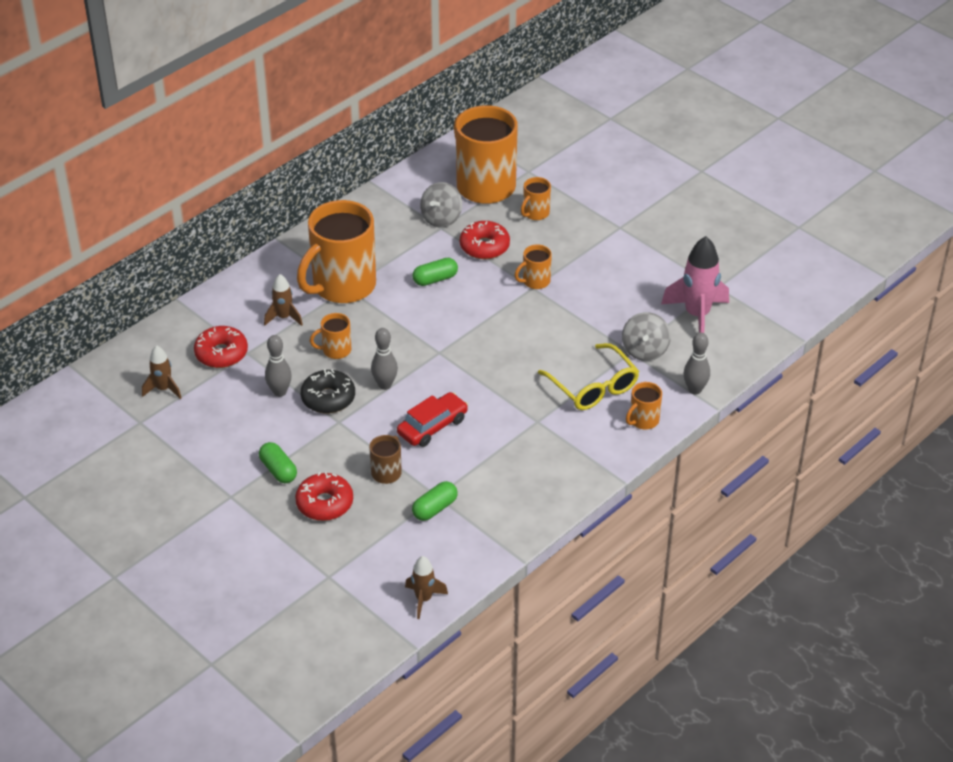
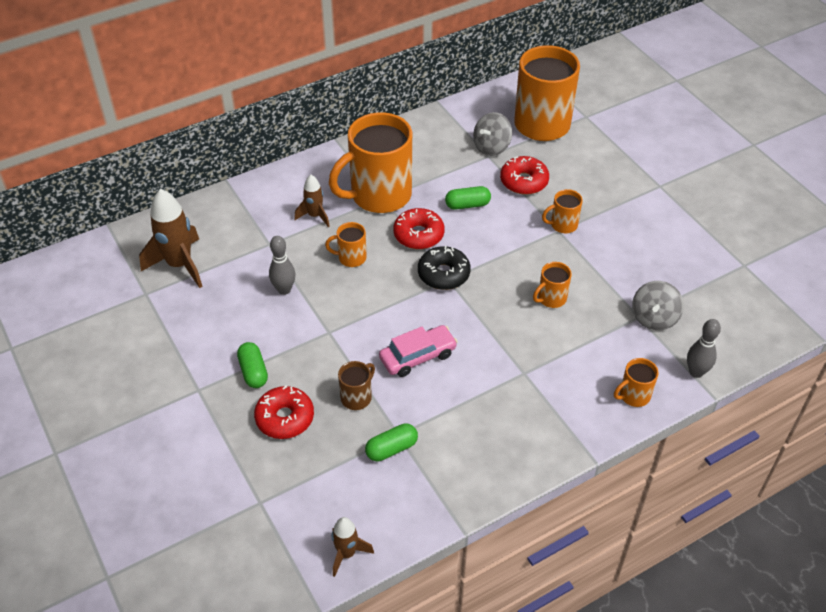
camera: 15 degrees right, 5 degrees up
brown rocket [142,345,181,399] -> brown rocket [139,189,203,288], size x1.78
red donut [194,326,248,368] -> red donut moved to [393,208,444,249]
black donut [300,369,355,413] -> black donut moved to [418,246,471,290]
grey bowling pin [371,328,398,390] -> none
red car [397,392,468,447] -> pink car [379,325,457,377]
orange mug [521,177,551,220] -> orange mug moved to [533,262,572,308]
yellow glasses [538,343,639,410] -> none
pink rocket [661,236,729,333] -> none

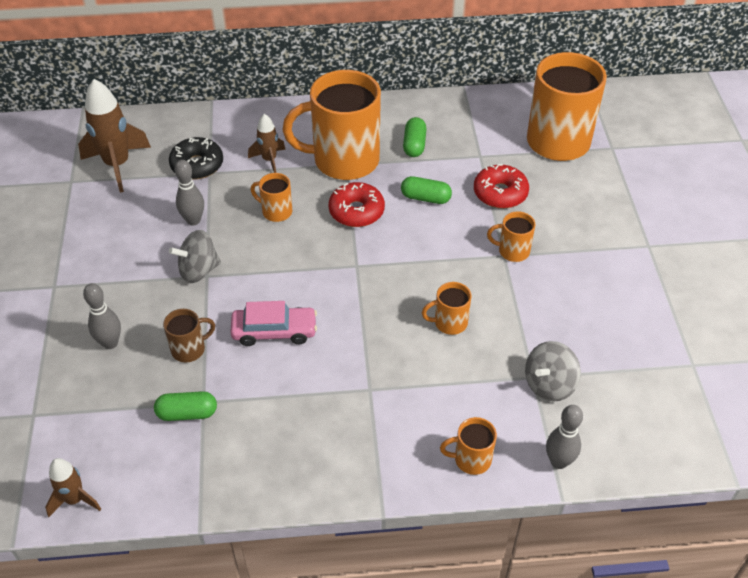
camera: 25 degrees right, 0 degrees up
green capsule [237,342,268,388] -> green capsule moved to [403,117,426,157]
red donut [254,386,314,439] -> grey bowling pin [83,283,121,349]
black donut [418,246,471,290] -> black donut moved to [169,137,223,179]
grey spinning top [473,112,512,156] -> grey spinning top moved to [169,230,221,283]

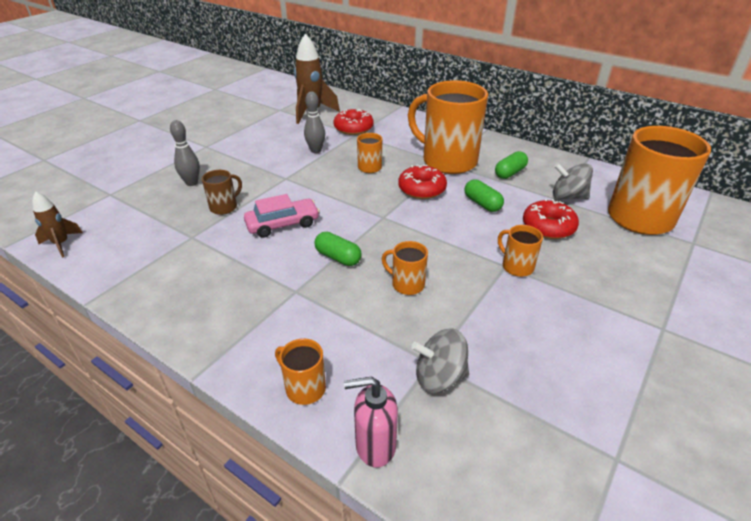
camera: 40 degrees right, 10 degrees down
green capsule [154,391,217,421] -> green capsule moved to [315,232,362,266]
brown mug [163,309,215,362] -> brown mug turned 60 degrees counterclockwise [202,170,242,215]
black donut [169,137,223,179] -> red donut [333,109,374,135]
grey spinning top [169,230,221,283] -> grey spinning top moved to [553,163,593,200]
pink car [230,301,317,346] -> pink car turned 60 degrees counterclockwise [244,194,320,238]
brown rocket [248,114,286,173] -> none
grey bowling pin [546,405,583,469] -> pink soap dispenser [344,376,398,468]

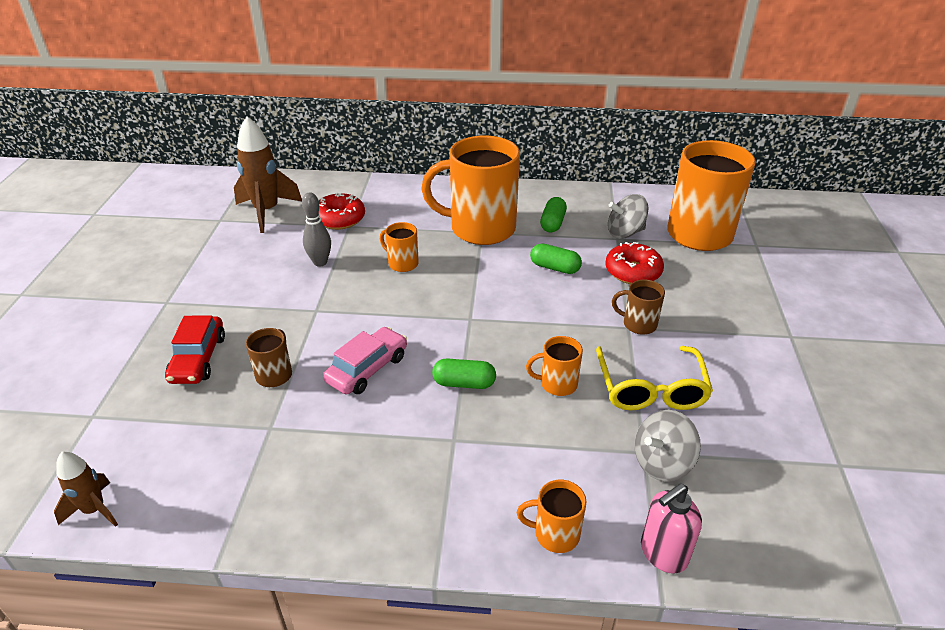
camera: 30 degrees left, 0 degrees up
grey bowling pin [170,120,200,186] -> red car [165,316,225,384]
red donut [398,165,447,199] -> none
orange mug [498,225,543,277] -> brown mug [612,280,665,335]
none -> yellow glasses [596,346,713,410]

